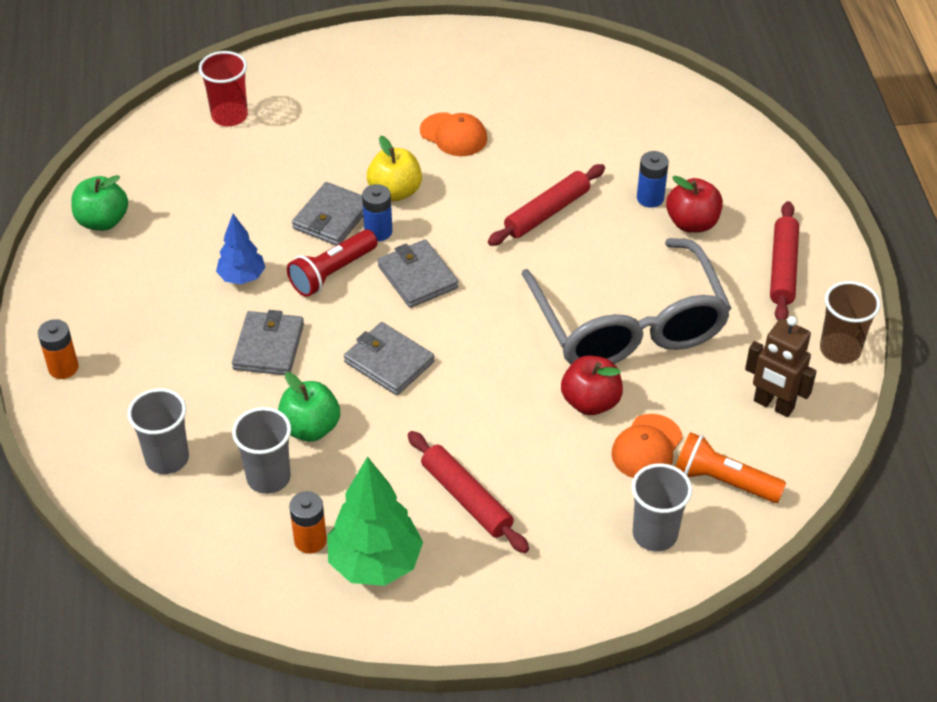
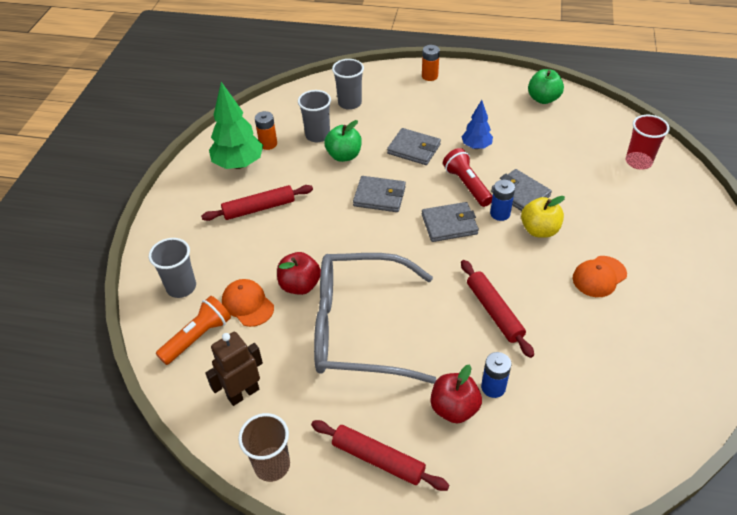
camera: 110 degrees right, 0 degrees up
grey wallet [344,322,435,395] -> grey wallet turned 45 degrees clockwise [353,176,406,212]

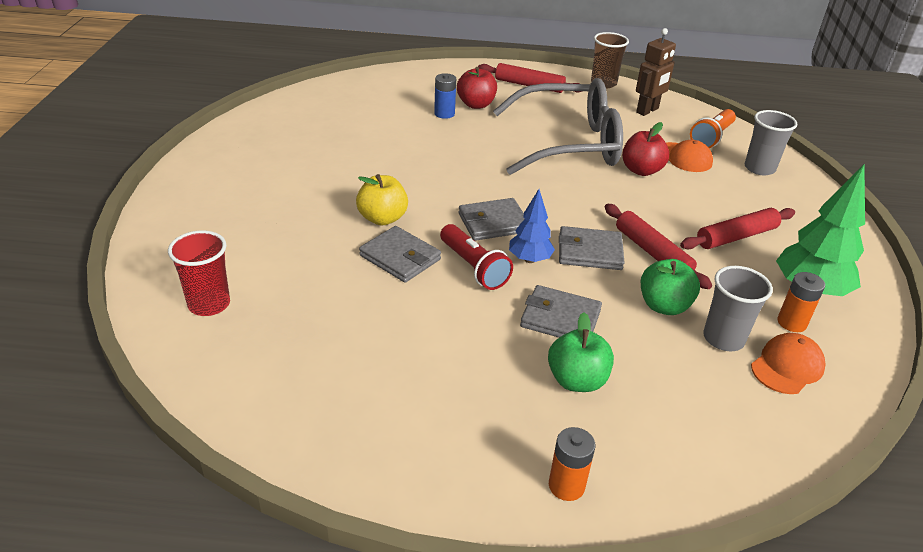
camera: 170 degrees right, 10 degrees down
grey cup [332,59,364,110] -> none
red rolling pin [461,260,534,358] -> red rolling pin moved to [605,204,712,289]
blue tree [462,100,493,149] -> blue tree moved to [509,189,555,263]
blue battery [490,180,515,221] -> none
green apple [528,69,564,104] -> green apple moved to [548,312,614,392]
orange cap [572,256,627,297] -> orange cap moved to [751,333,826,394]

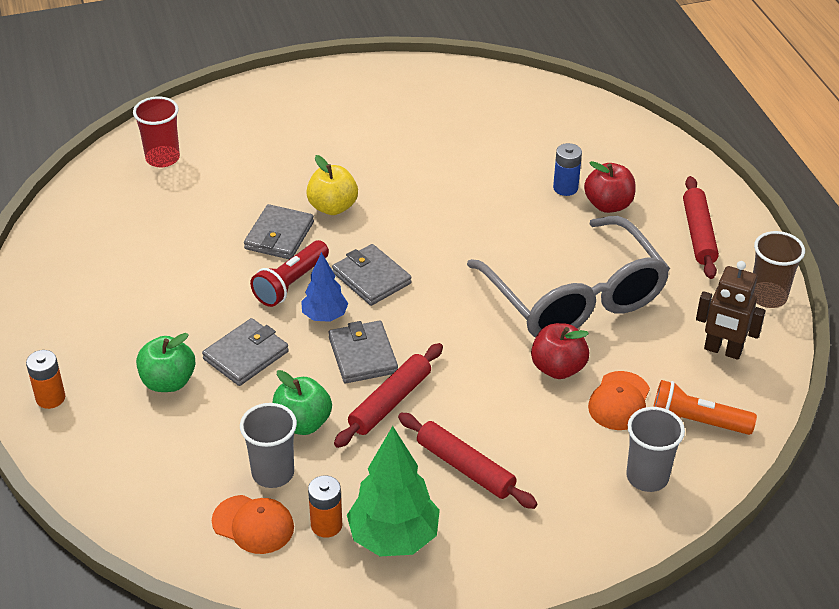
camera: 70 degrees right, 5 degrees up
grey wallet [520,285,602,337] -> grey wallet turned 45 degrees clockwise [202,318,289,386]

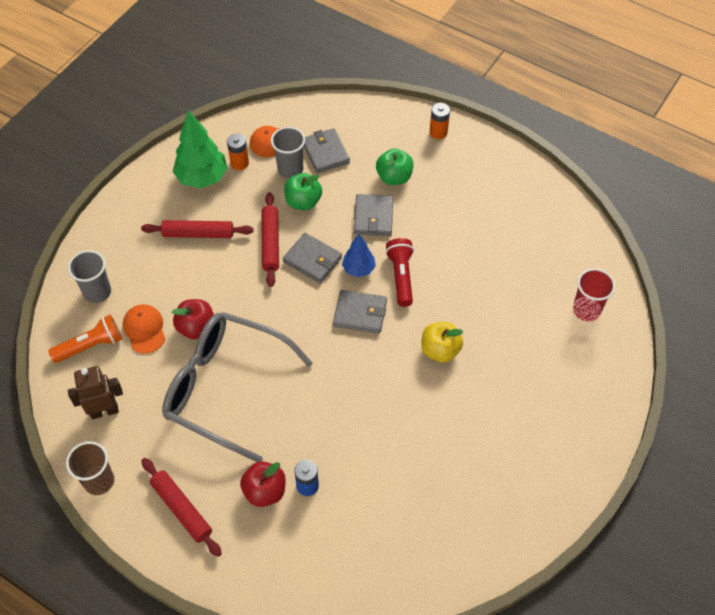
camera: 140 degrees right, 15 degrees up
grey wallet [244,204,314,259] -> grey wallet moved to [304,128,350,173]

